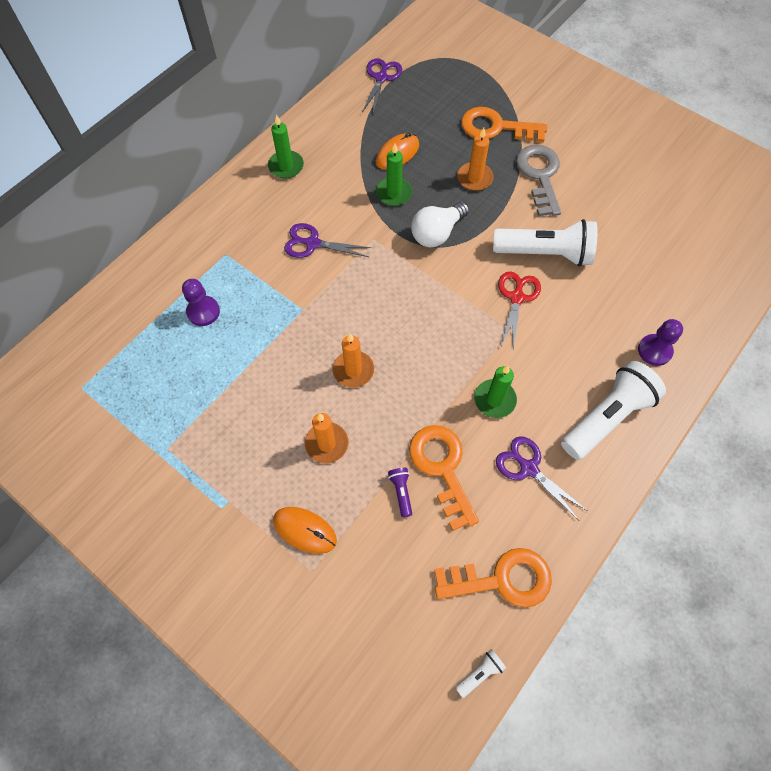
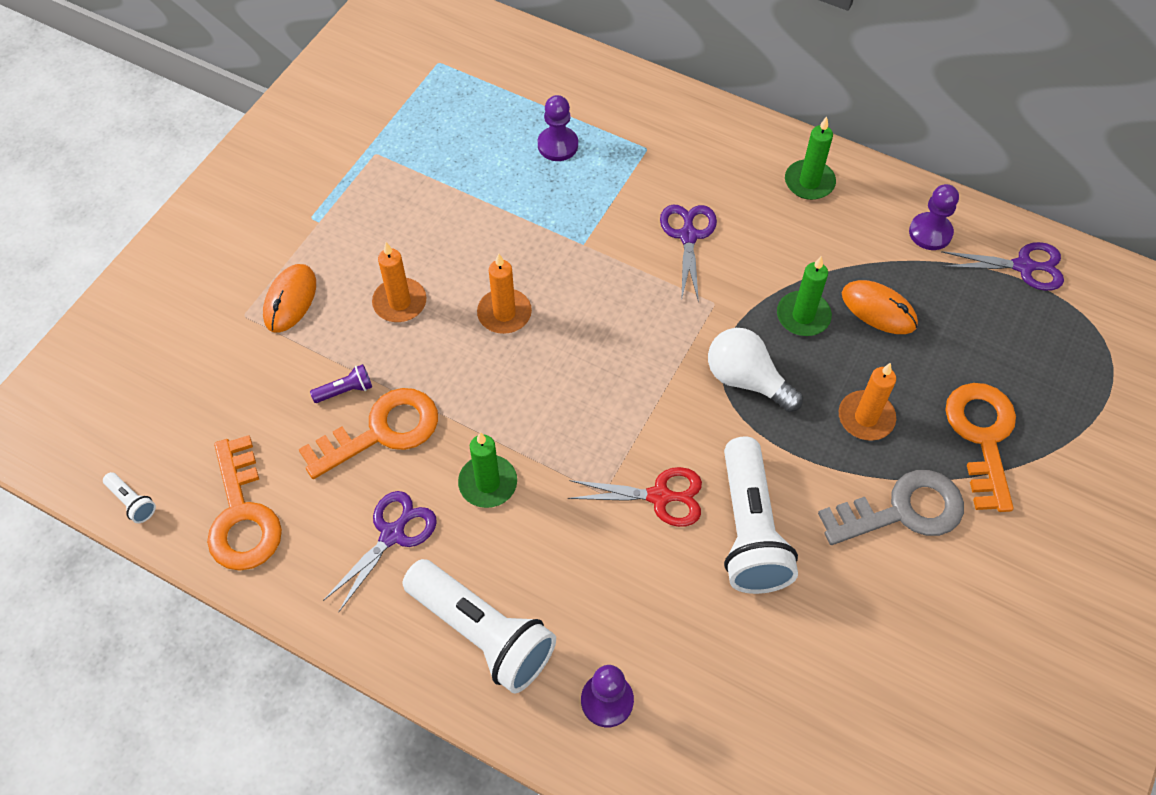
camera: 80 degrees right, 5 degrees down
none -> purple pawn [909,184,959,250]

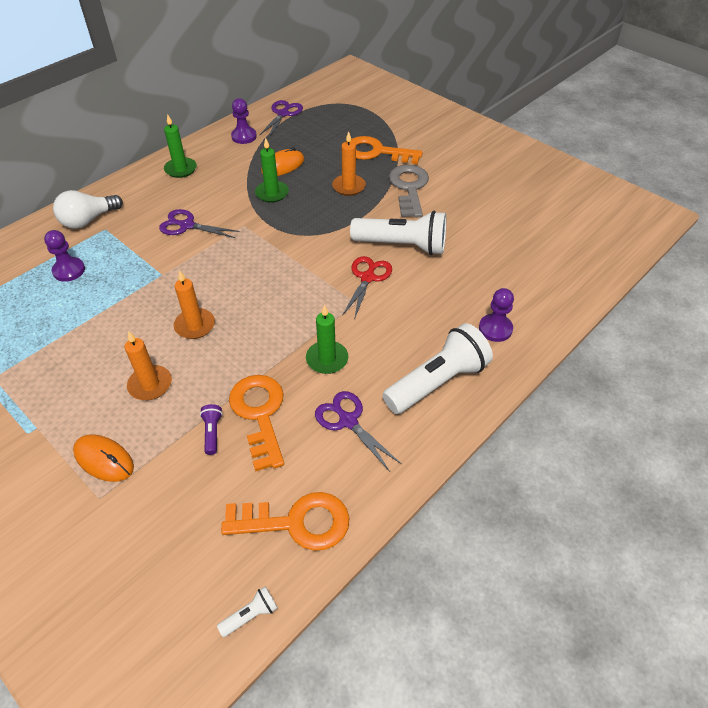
camera: 75 degrees left, 10 degrees down
white light bulb [708,328,803,412] -> white light bulb moved to [53,190,123,229]

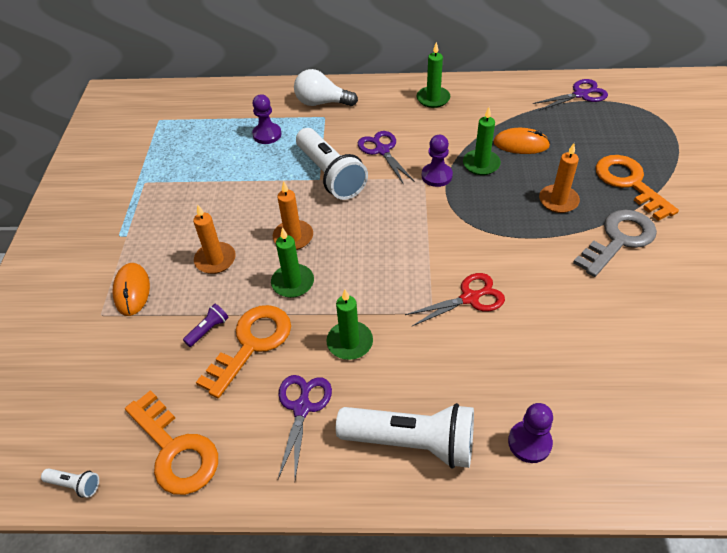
camera: 50 degrees right, 0 degrees up
purple pawn [231,98,257,144] -> purple pawn moved to [422,135,453,187]
white flashlight [350,211,446,255] -> white flashlight moved to [296,128,368,200]
none -> green candle [271,227,314,298]

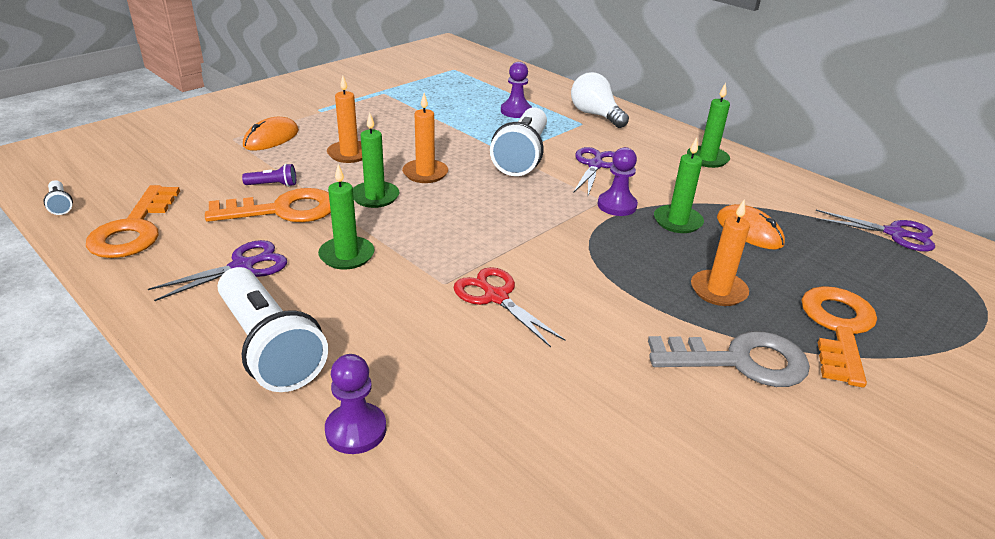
camera: 40 degrees right, 15 degrees down
red scissors [405,273,505,327] -> red scissors turned 150 degrees counterclockwise [454,267,565,347]

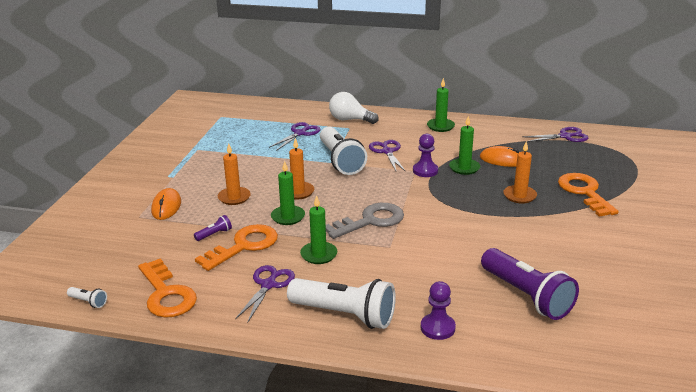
camera: 30 degrees left, 5 degrees down
red scissors [454,267,565,347] -> none
purple pawn [501,62,532,118] -> purple scissors [269,122,321,151]
grey key [648,331,810,387] -> grey key moved to [326,203,404,239]
none -> purple flashlight [481,248,579,320]

